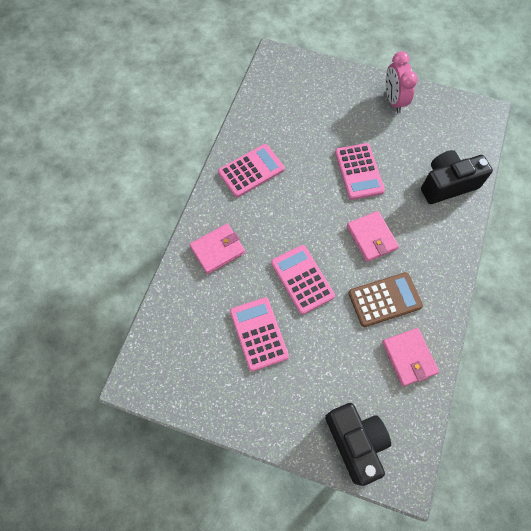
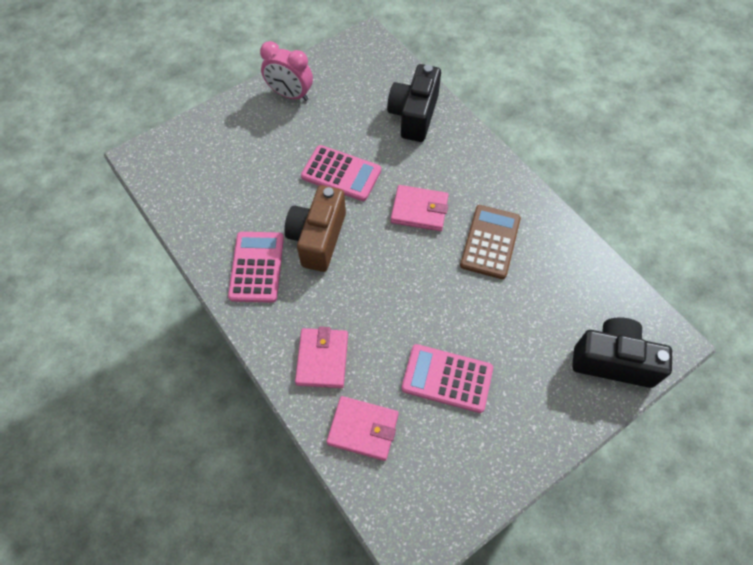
camera: 55 degrees left, 5 degrees down
pink calculator [271,245,335,315] -> none
pink wallet [382,328,439,387] -> pink wallet moved to [327,396,399,461]
none -> brown camera [284,185,346,272]

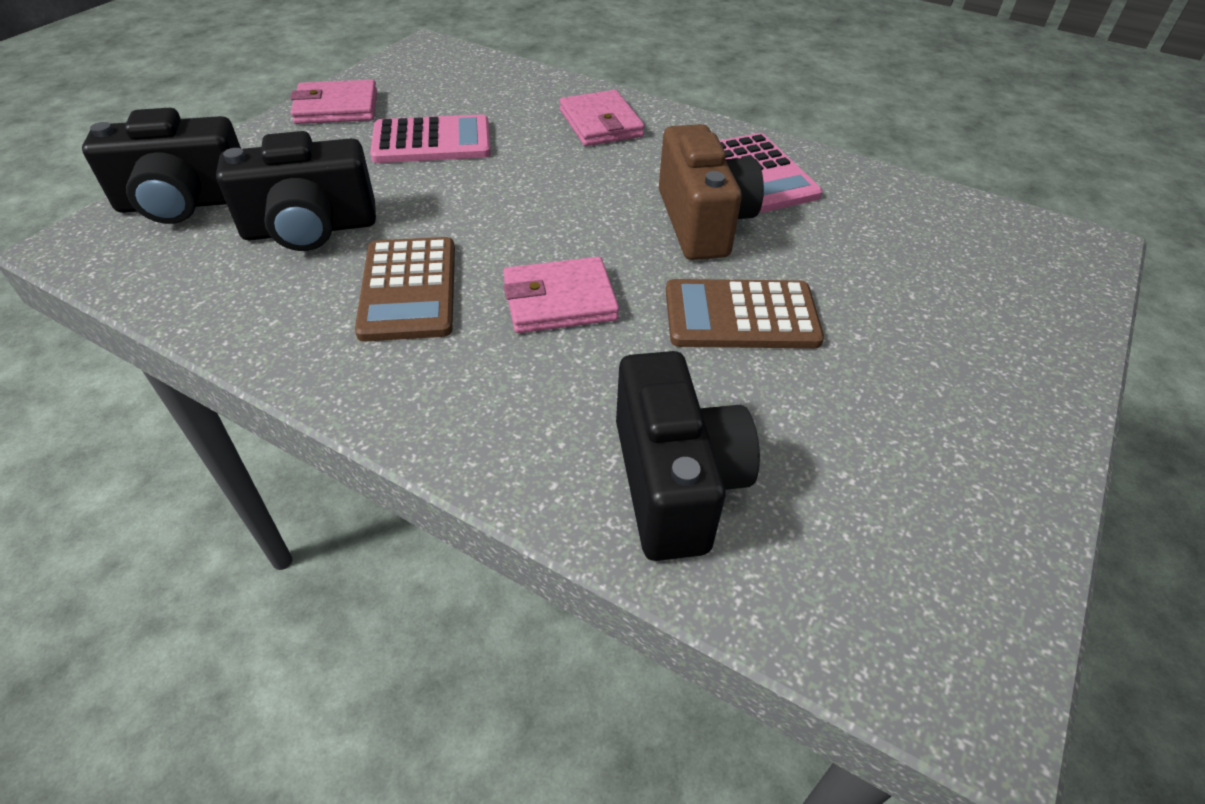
camera: 155 degrees right, 15 degrees down
pink clock [260,41,313,101] -> none
pink calculator [301,145,381,201] -> brown calculator [666,279,824,348]
pink wallet [327,396,399,461] -> pink wallet moved to [290,80,377,124]
none -> black camera [216,131,376,251]

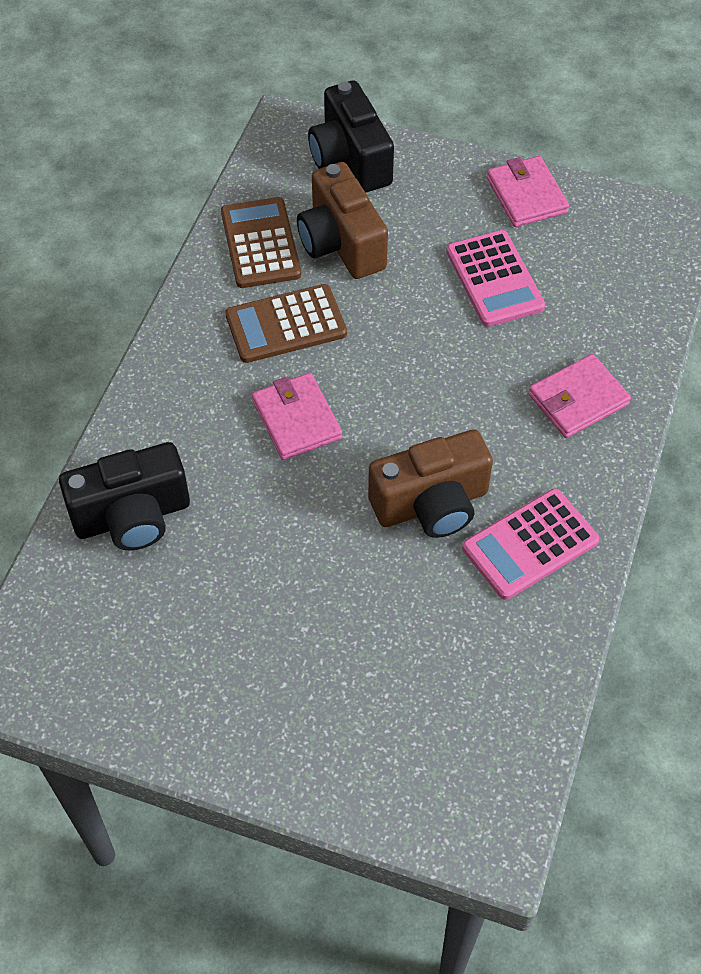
camera: 80 degrees right, 10 degrees up
black camera [216,131,376,251] -> brown camera [297,162,388,279]
brown calculator [666,279,824,348] -> brown calculator moved to [221,197,301,288]

